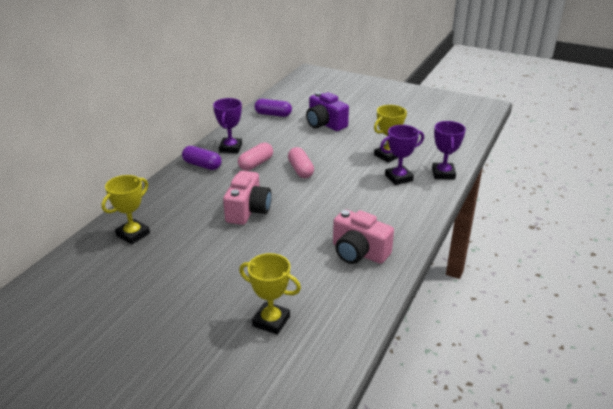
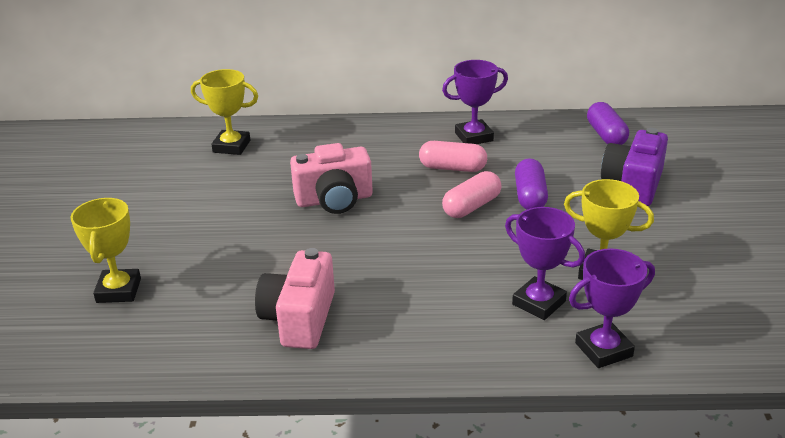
camera: 65 degrees right, 0 degrees up
purple capsule [182,146,222,170] -> purple capsule moved to [515,158,548,209]

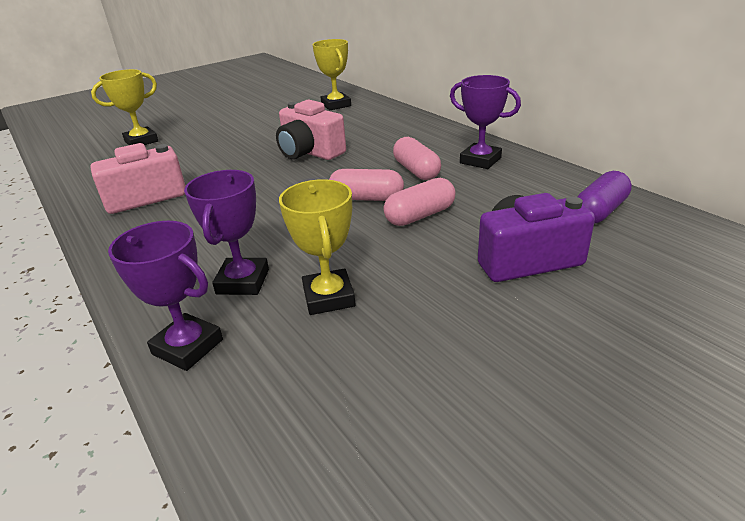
camera: 55 degrees right, 0 degrees up
purple capsule [515,158,548,209] -> pink capsule [383,178,456,226]

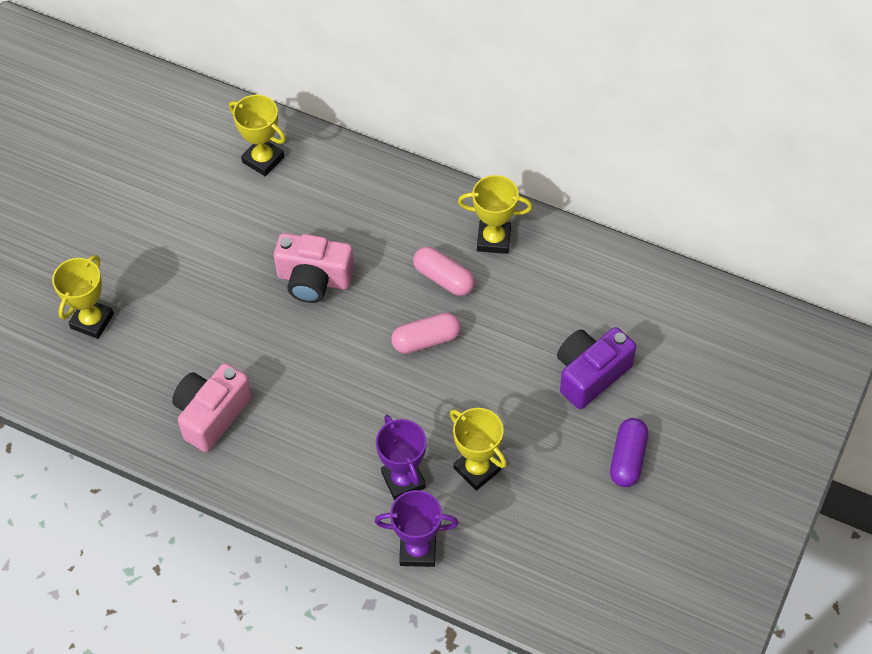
camera: 30 degrees left, 25 degrees up
pink capsule [383,178,456,226] -> none
purple trophy [450,75,521,169] -> yellow trophy [458,175,533,254]
purple capsule [577,171,632,224] -> purple capsule moved to [610,418,648,487]

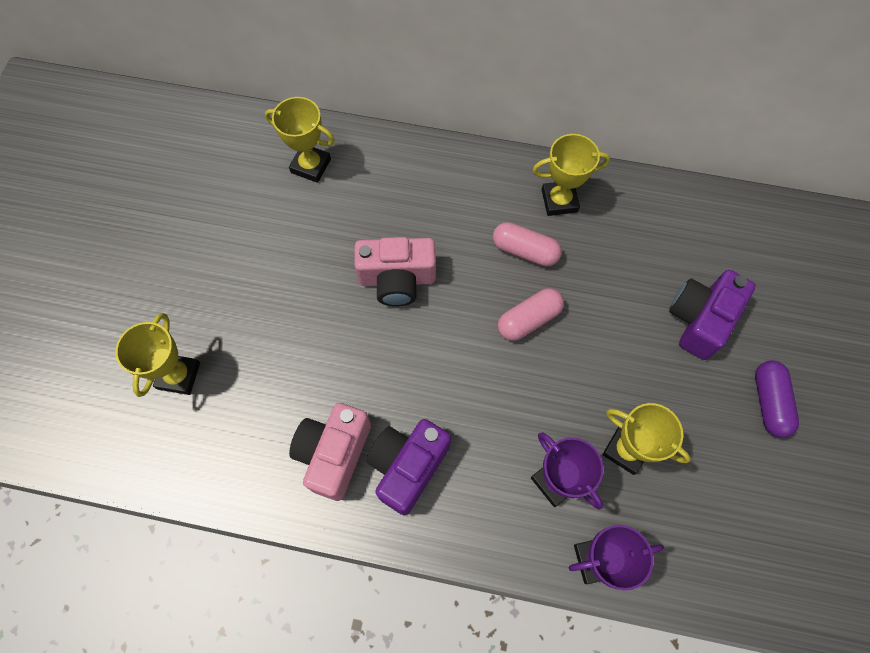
camera: 15 degrees left, 10 degrees up
none -> purple camera [366,419,451,516]

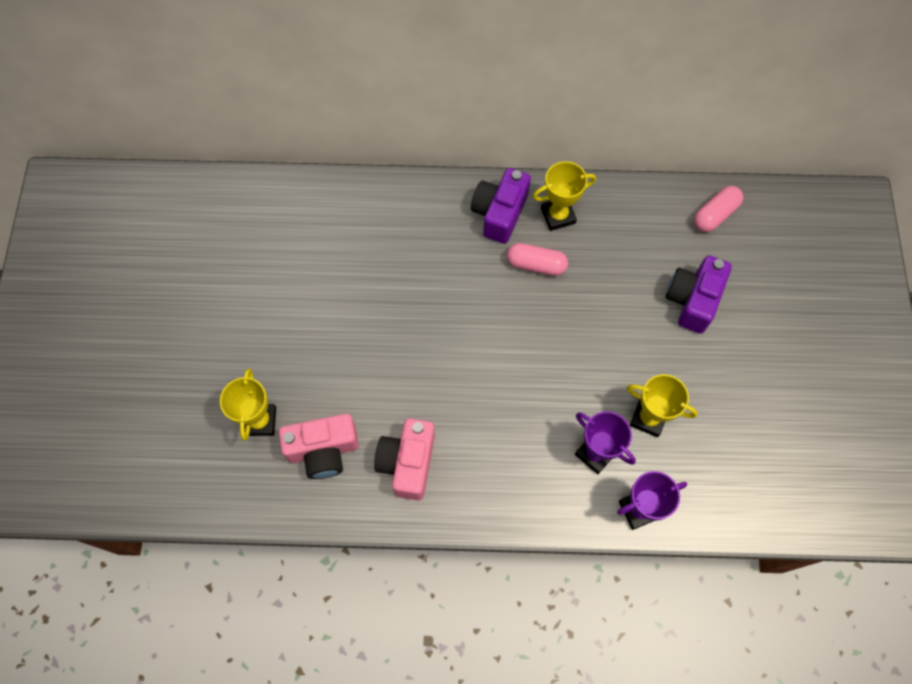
camera: 10 degrees left, 0 degrees up
yellow trophy [265,97,335,183] -> none
pink camera [354,237,436,306] -> pink camera moved to [279,414,359,479]
purple camera [366,419,451,516] -> purple camera moved to [471,168,531,244]
pink capsule [498,288,564,341] -> pink capsule moved to [694,186,743,232]
purple capsule [755,360,799,438] -> none

